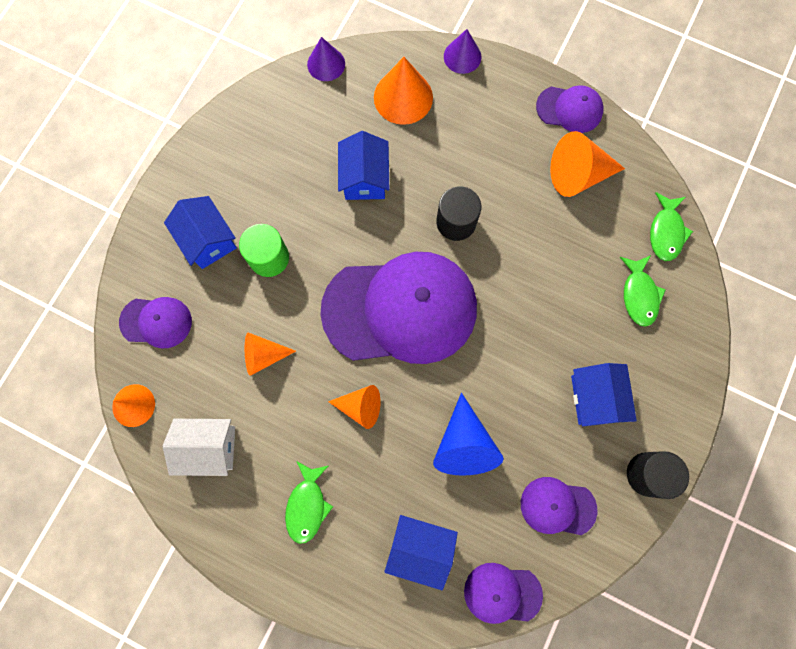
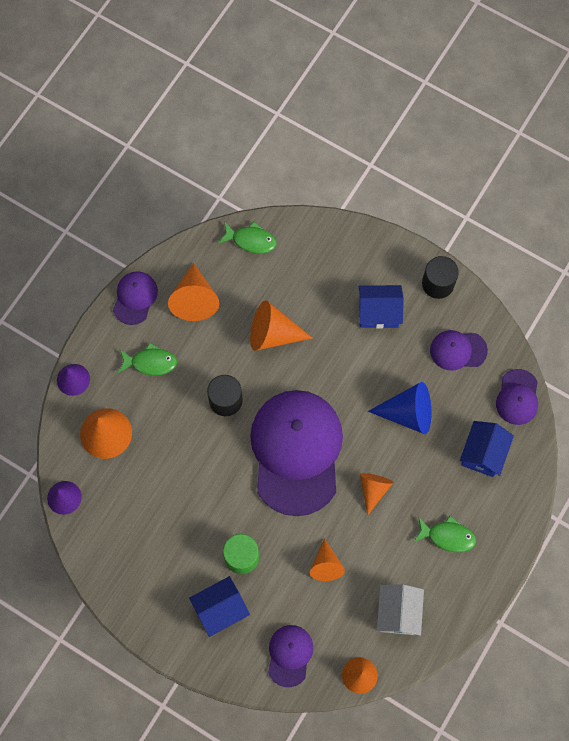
camera: 85 degrees left, 5 degrees down
blue house [338,131,389,200] -> none
purple cap [521,477,598,535] -> purple cap turned 75 degrees clockwise [430,330,488,371]
green fish [620,255,666,327] -> green fish moved to [118,342,177,376]
none -> orange cone [250,300,312,351]

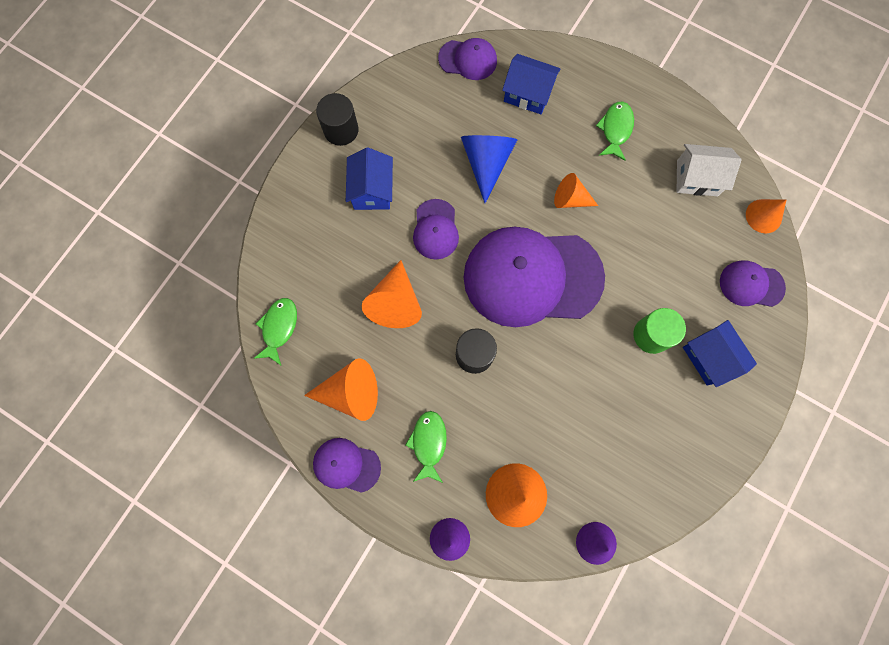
camera: 90 degrees left, 5 degrees up
orange cone [310,539,345,581] -> none
purple cap [430,330,488,371] -> purple cap moved to [413,199,459,259]

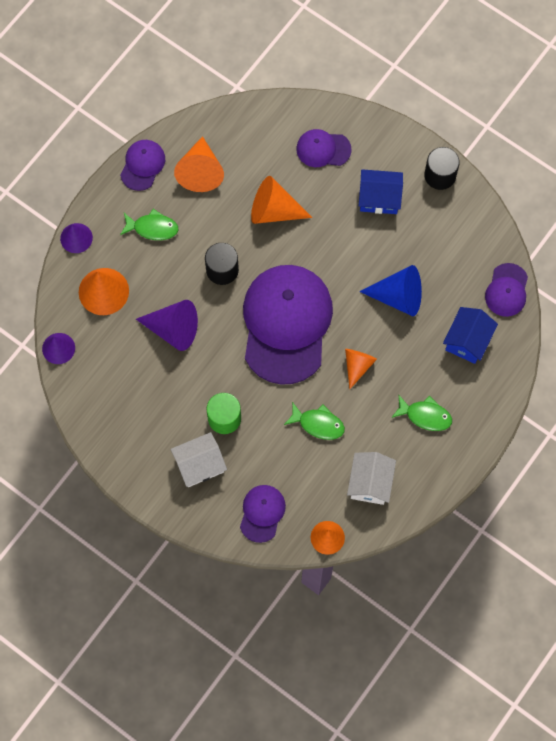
camera: 95 degrees right, 5 degrees down
green fish [253,298,297,365] -> green fish moved to [284,402,345,440]
purple cap [413,199,459,259] -> purple cap moved to [296,129,352,167]
blue house [683,320,757,387] -> white house [170,432,227,487]
none -> purple cone [136,300,198,351]

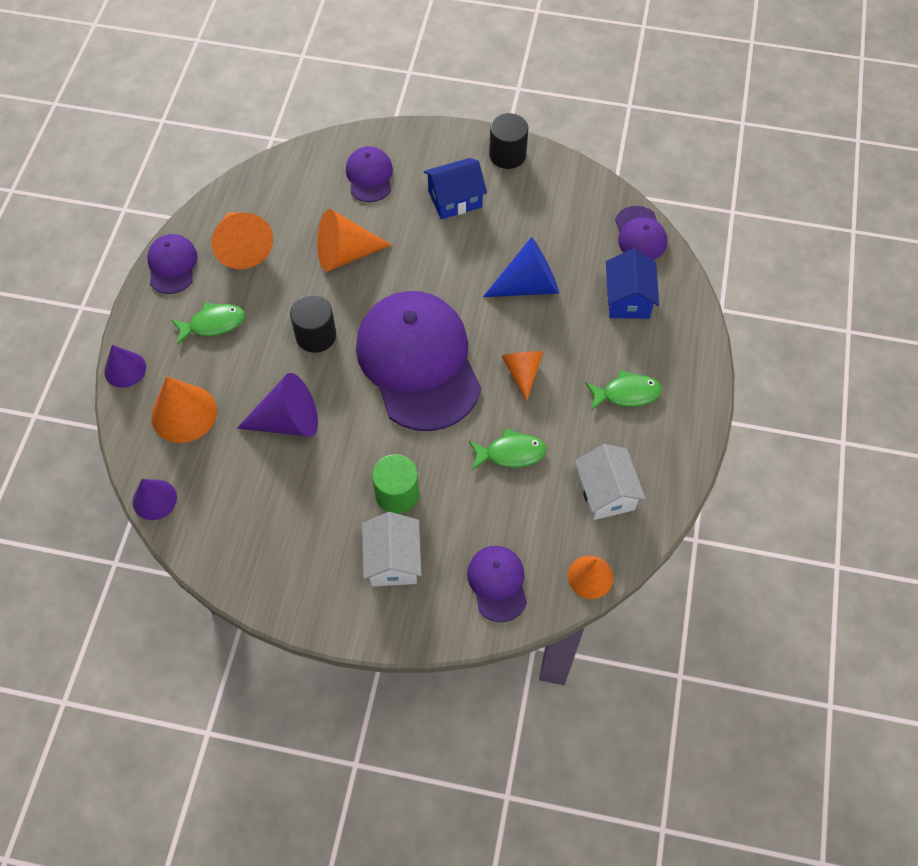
camera: 25 degrees left, 10 degrees down
white house [170,432,227,487] -> white house turned 45 degrees counterclockwise [362,512,422,587]
purple cap [296,129,352,167] -> purple cap turned 105 degrees clockwise [346,146,393,202]

